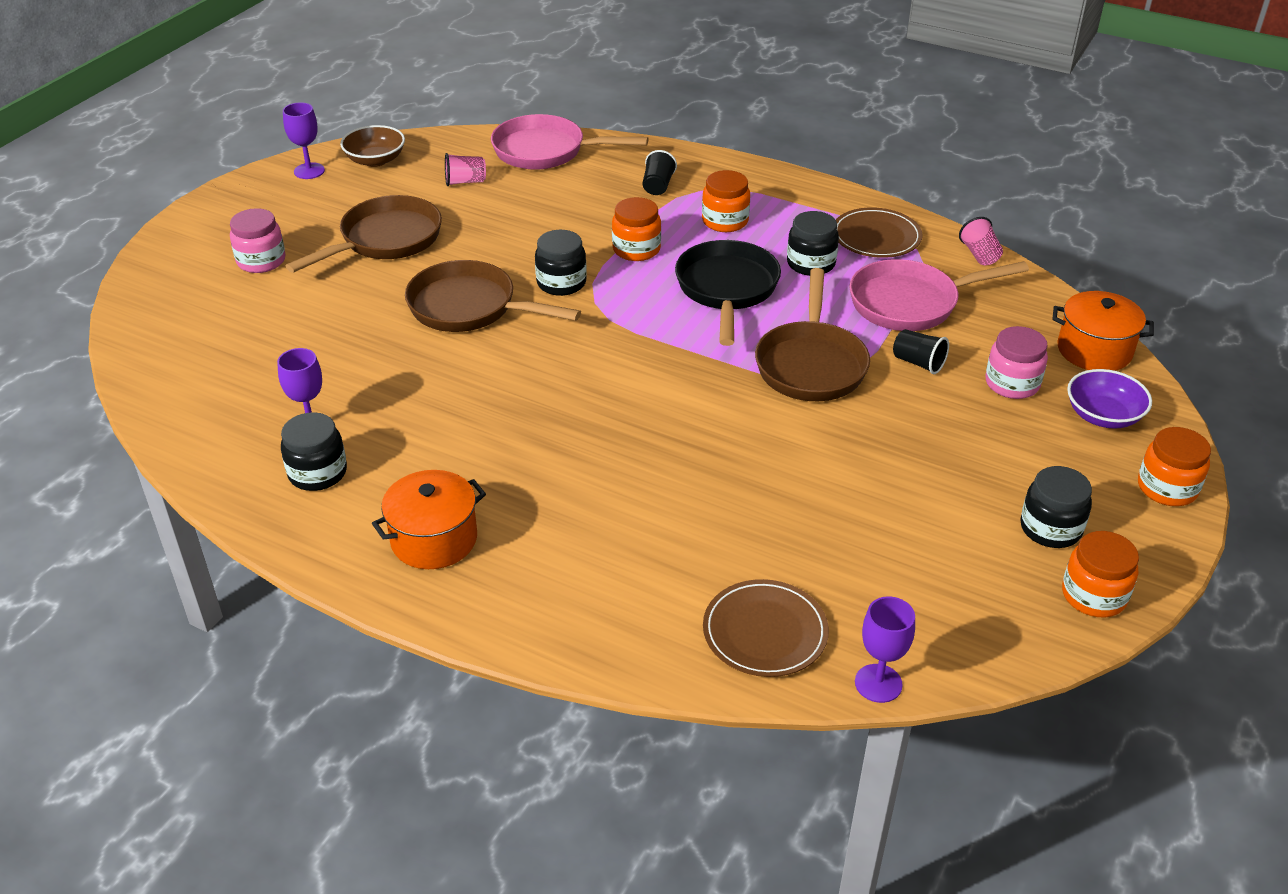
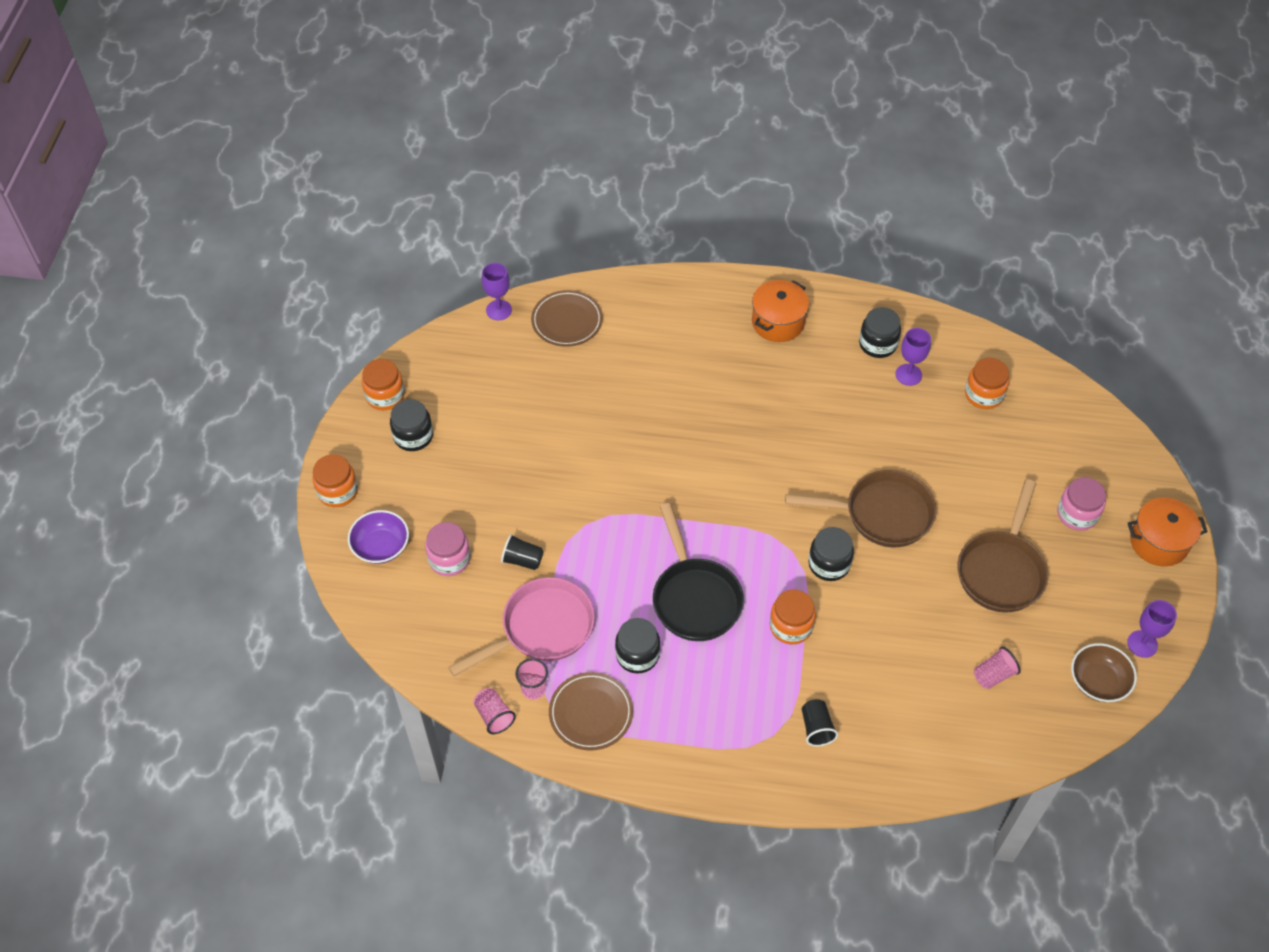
camera: 160 degrees right, 15 degrees up
pink pan [491,114,648,170] -> none
orange jar [702,170,750,232] -> orange jar moved to [965,358,1009,409]
brown pan [755,268,870,401] -> none
orange pot [1052,291,1154,371] -> orange pot moved to [1128,498,1207,567]
none -> pink cup [516,658,548,700]

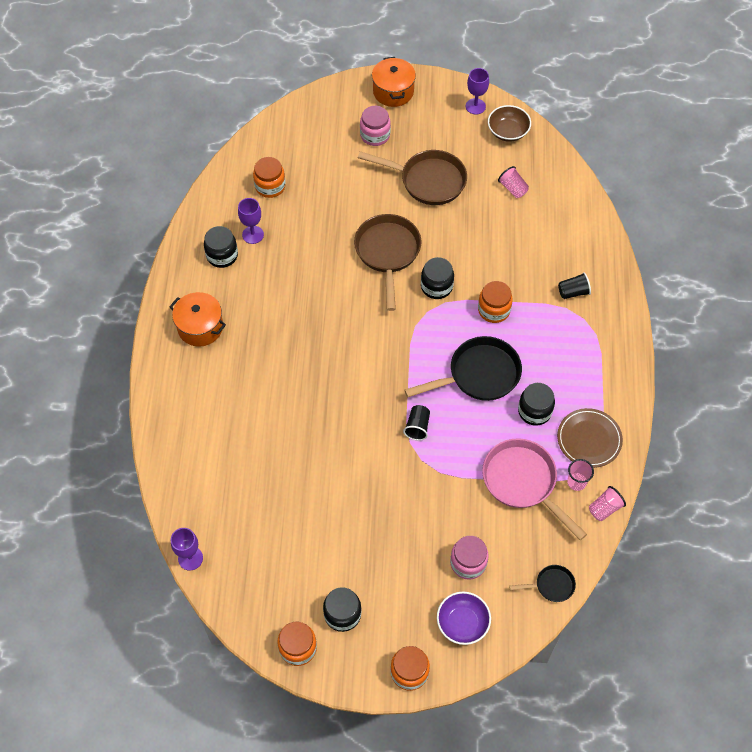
camera: 95 degrees left, 5 degrees up
black cup [501,534,543,570] -> black cup moved to [403,405,430,441]
brown plate [531,290,603,347] -> none
none -> black pan [509,565,576,602]

